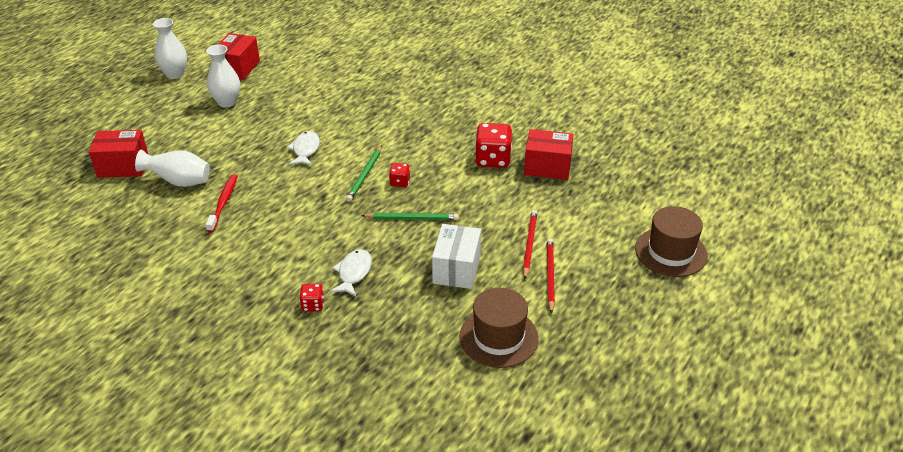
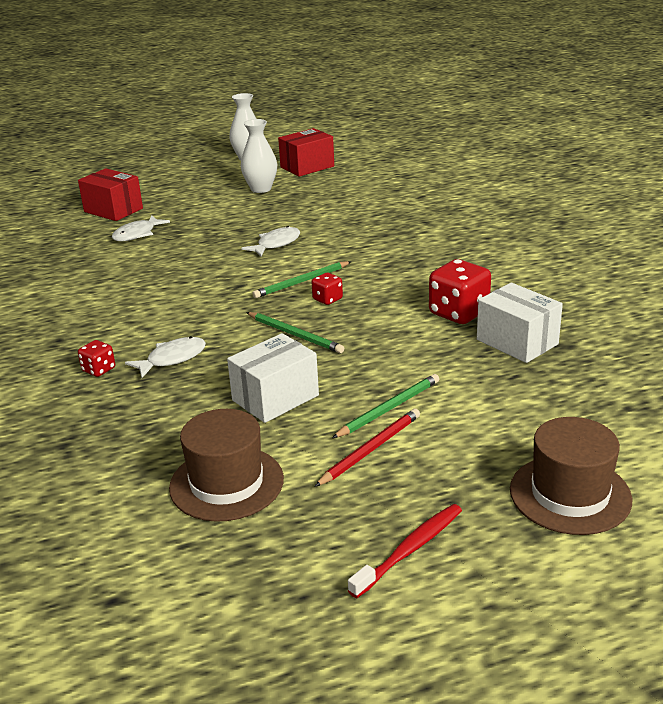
camera: 40 degrees right, 10 degrees down
white vase [135,150,210,187] -> white fish [112,215,170,241]
red toothbrush [206,174,238,232] -> red toothbrush moved to [348,504,462,598]
red pencil [523,210,537,279] -> green pencil [332,374,439,438]
red box [524,129,574,180] -> white box [477,283,563,363]

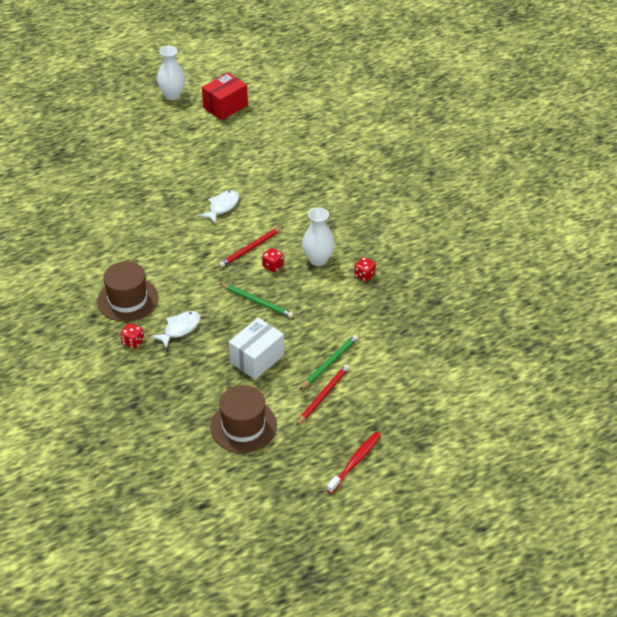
camera: 10 degrees left, 15 degrees up
red box [78,168,143,221] -> none
white fish [112,215,170,241] -> none
white vase [241,119,277,193] -> white vase moved to [302,207,335,266]
green pencil [252,261,351,298] -> red pencil [219,227,283,268]
red dice [429,259,491,324] -> red dice [354,257,376,282], size x0.52
white box [477,283,563,363] -> none
brown hat [510,417,632,535] -> brown hat moved to [97,261,158,322]

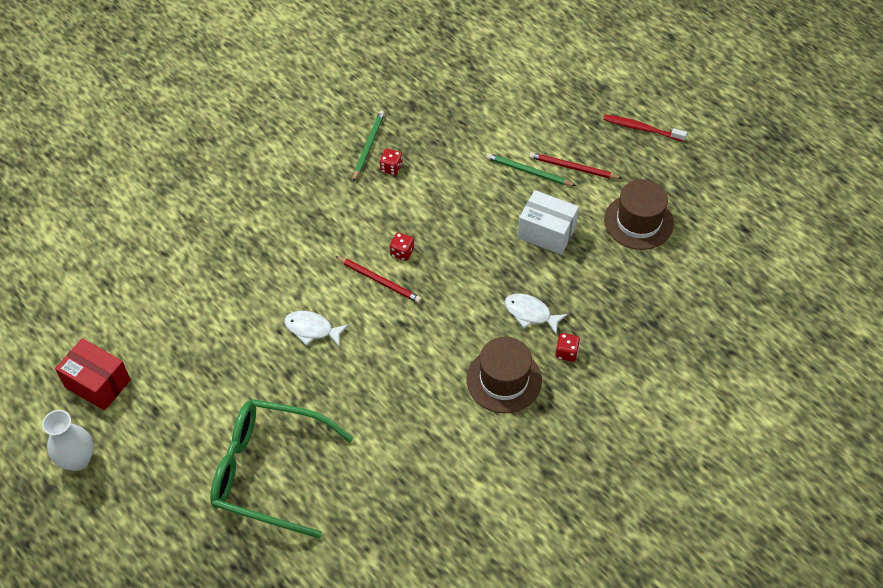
camera: 105 degrees left, 10 degrees up
green pencil [220,283,294,318] -> green pencil moved to [353,110,385,182]
white vase [302,207,335,266] -> none
none -> green glasses [210,399,353,539]

